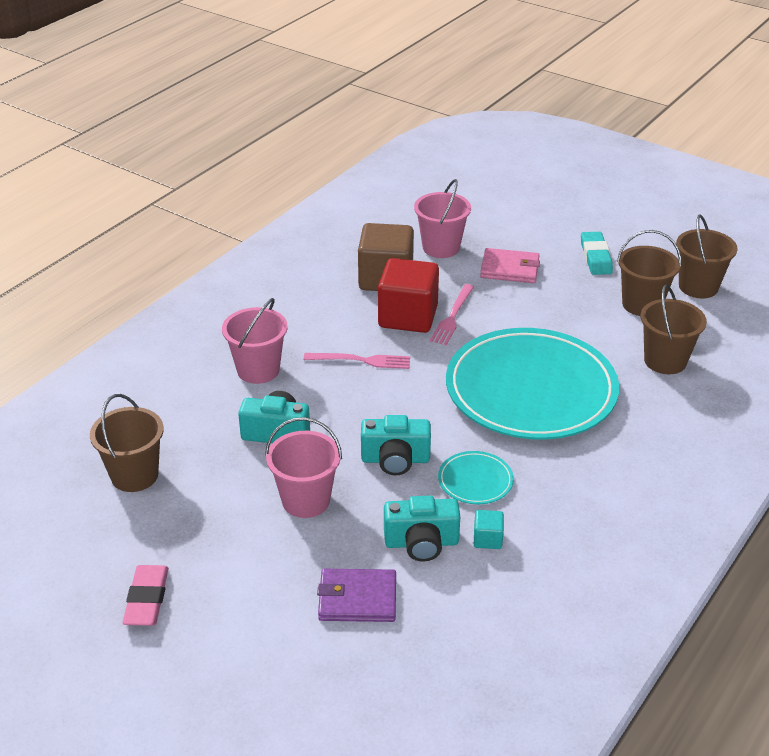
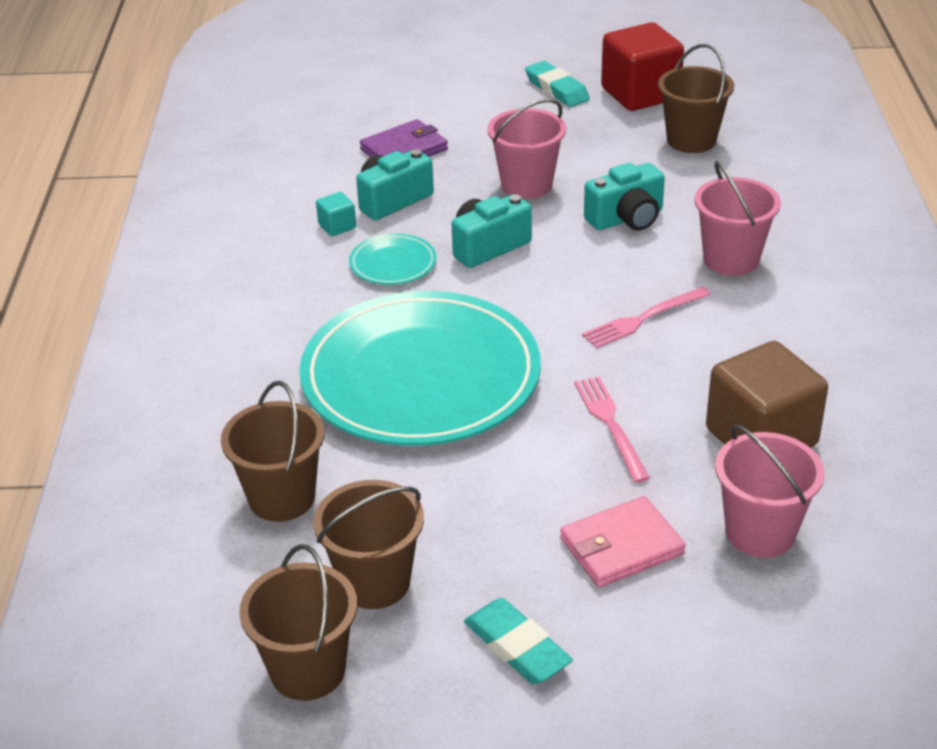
camera: 145 degrees right, 0 degrees up
pink eraser [123,565,169,626] -> turquoise eraser [525,61,590,107]
red cube [378,258,439,333] -> red cube moved to [601,22,684,111]

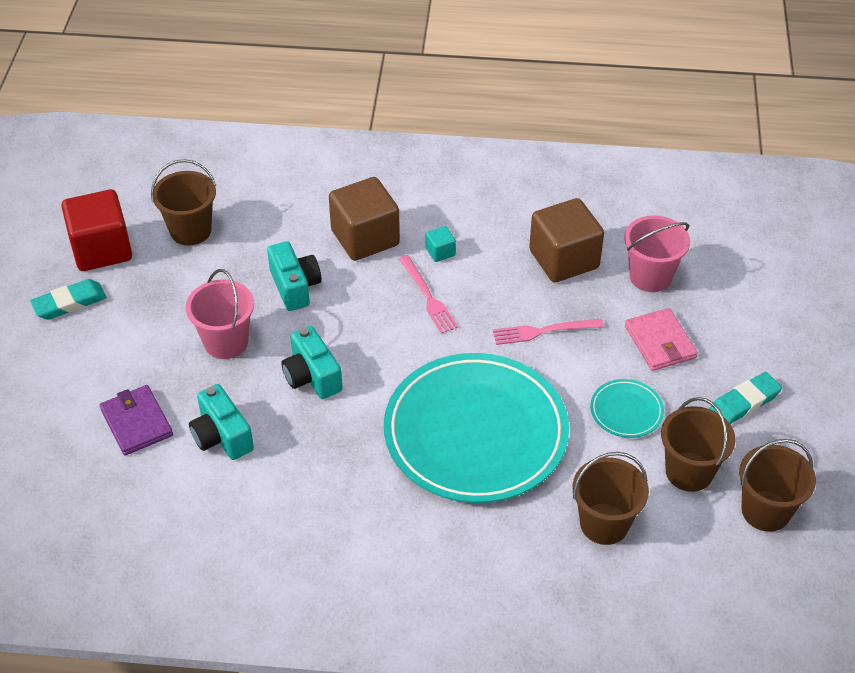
camera: 85 degrees left, 10 degrees up
turquoise cube [316,192,356,236] -> turquoise cube moved to [426,226,456,262]
turquoise plate [349,234,436,285] -> turquoise plate moved to [590,379,664,438]
pink bucket [694,161,781,276] -> brown cube [329,177,400,261]

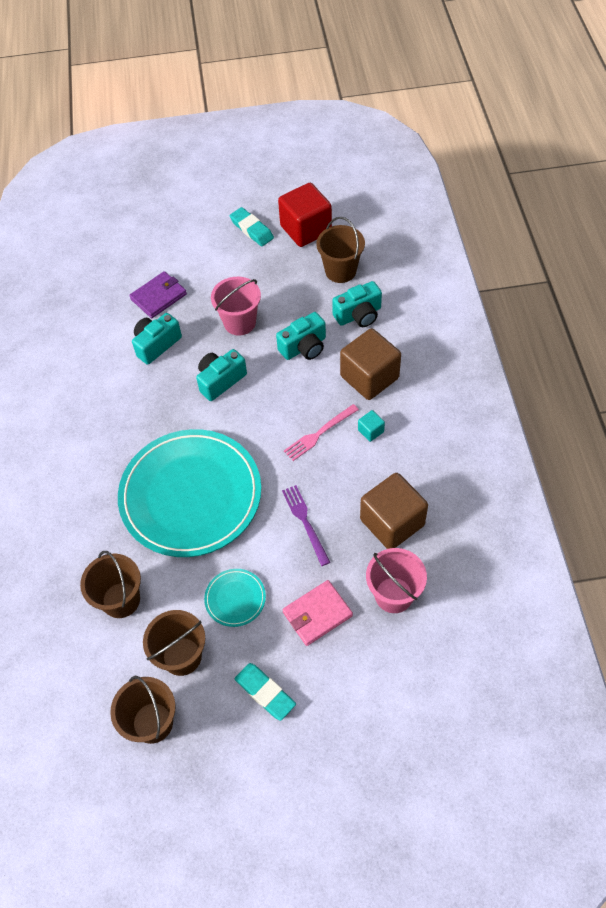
camera: 80 degrees right, 10 degrees up
pink fork [493,319,604,345] -> purple fork [282,485,330,566]
none -> turquoise camera [332,281,382,327]

